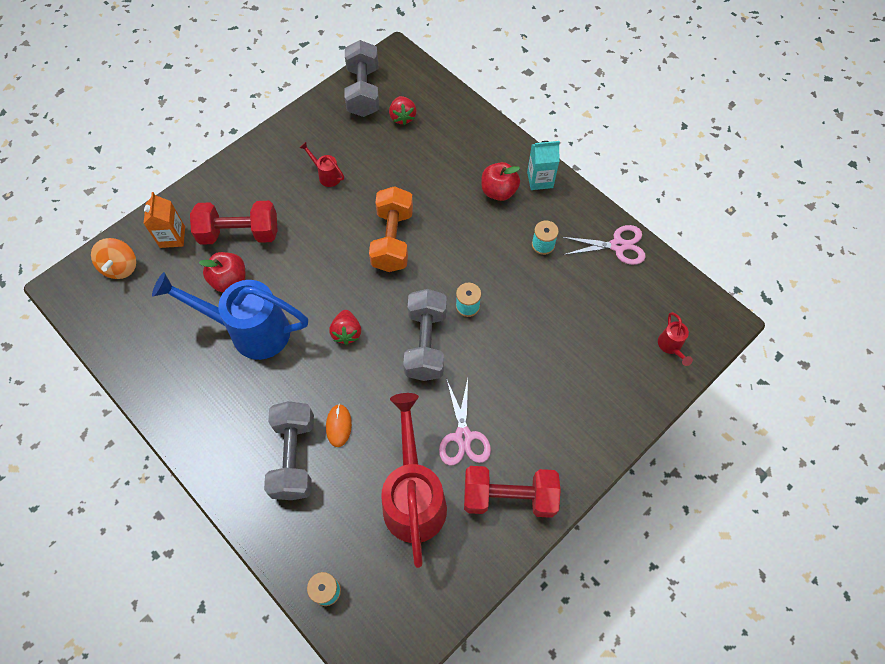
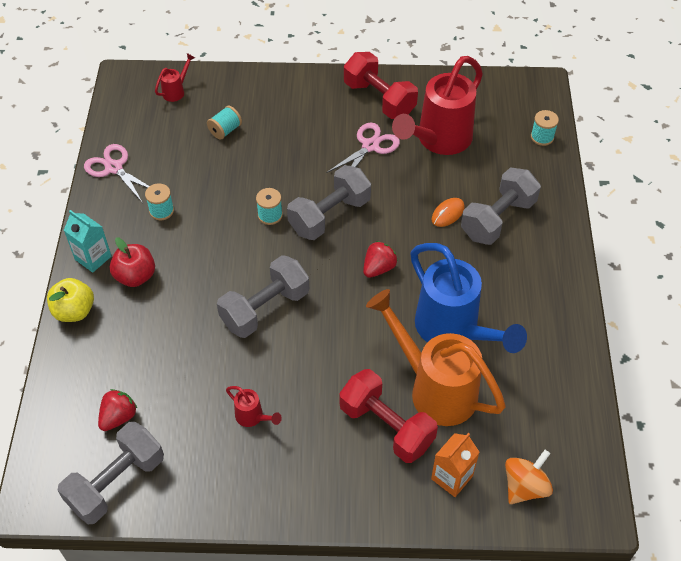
camera: 135 degrees left, 10 degrees down
red apple [199,252,245,292] -> orange watering can [366,289,506,426]
red watering can [299,142,344,187] -> red watering can turned 45 degrees counterclockwise [226,386,282,427]
orange dumbbell [369,186,413,272] -> grey dumbbell [217,255,309,338]
none -> yellow apple [47,278,94,322]
none -> turquoise spool [207,106,242,140]

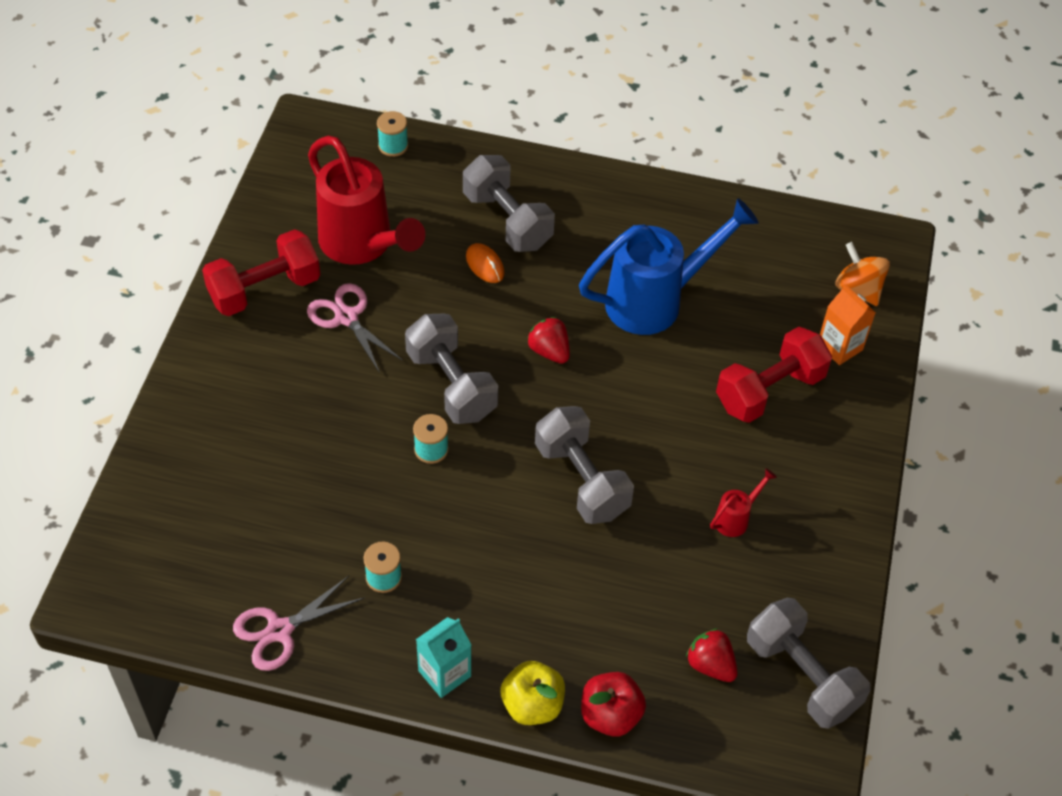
camera: 80 degrees left, 0 degrees up
red apple [110,237,155,287] -> red apple moved to [581,672,646,737]
red watering can [155,53,195,102] -> none
turquoise spool [207,106,242,140] -> none
orange watering can [366,289,506,426] -> none

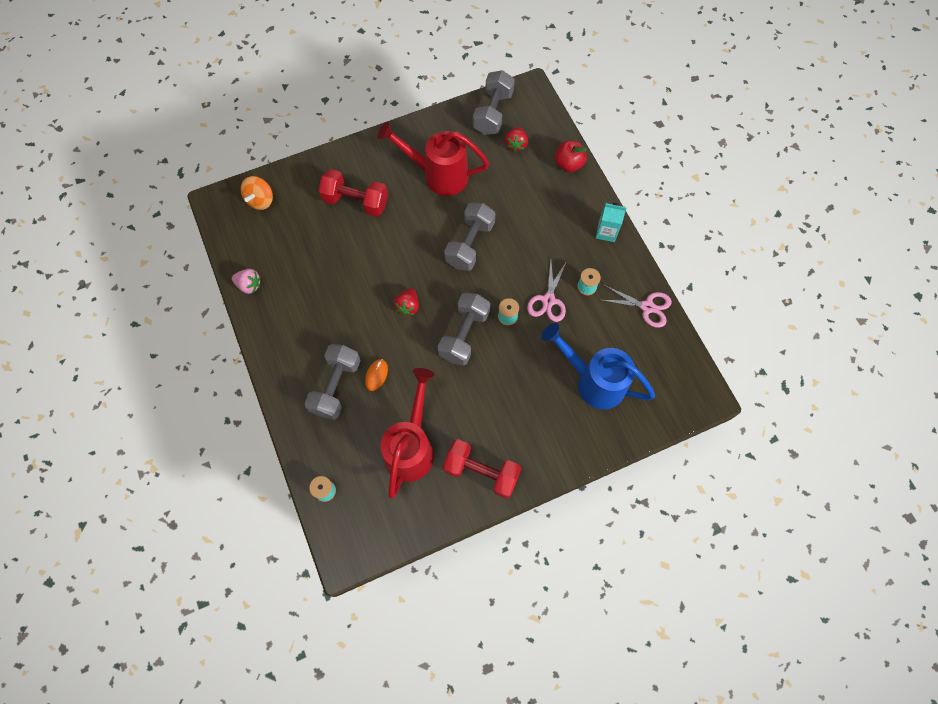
camera: 125 degrees left, 15 degrees up
pink scissors [307,283,403,373] -> pink scissors moved to [527,261,567,322]
yellow apple [501,661,565,725] -> none
blue watering can [579,198,759,335] -> blue watering can moved to [541,323,655,409]
red watering can [710,468,777,537] -> red watering can [377,121,489,196], size x2.40
orange carton [820,284,876,365] -> none
none -> pink strawberry [232,269,260,294]

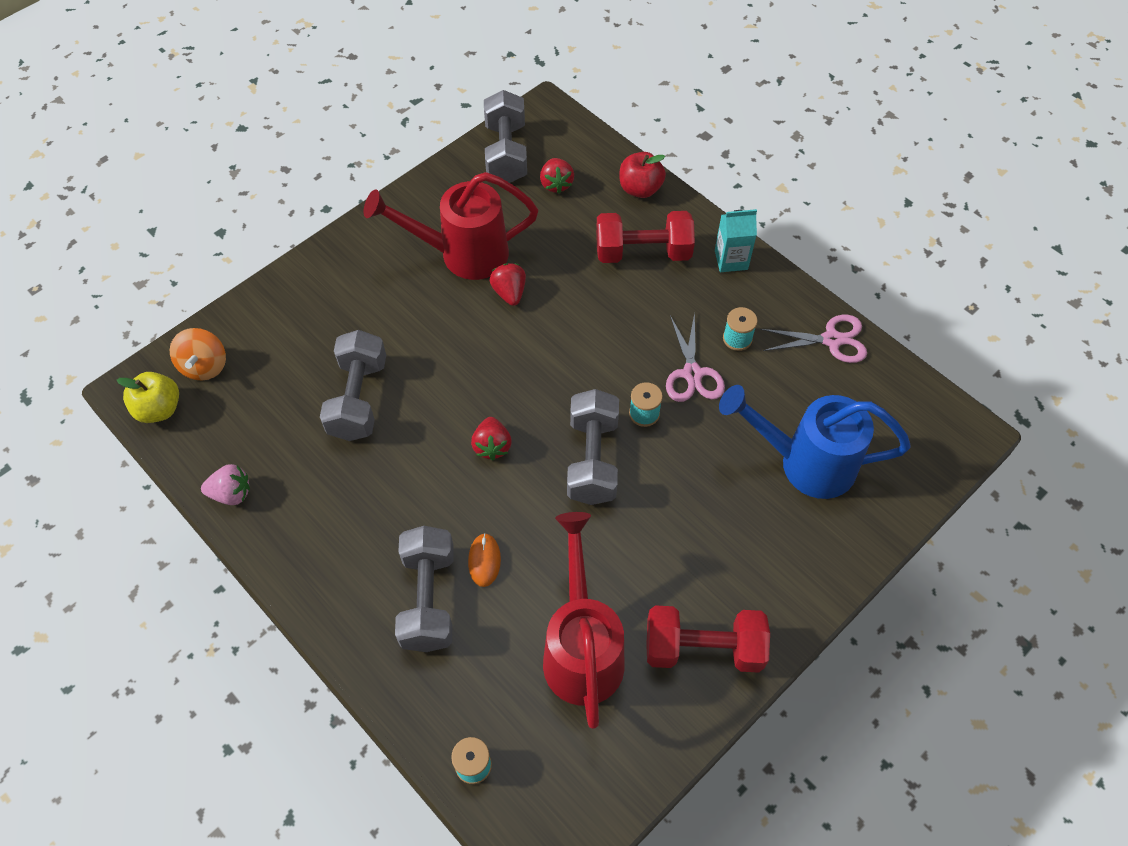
camera: 20 degrees left, 10 degrees down
red dumbbell [318,169,388,217] -> red dumbbell moved to [596,211,695,263]
grey dumbbell [444,203,495,271] -> grey dumbbell moved to [320,330,386,441]
none -> yellow apple [117,372,179,423]
none -> red strawberry [489,263,526,306]

